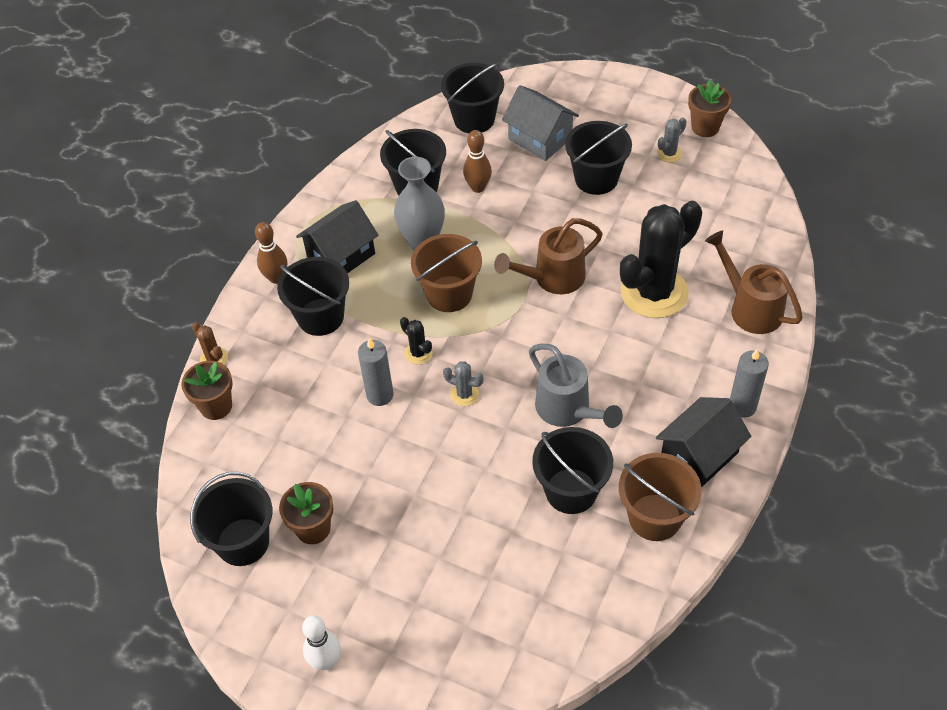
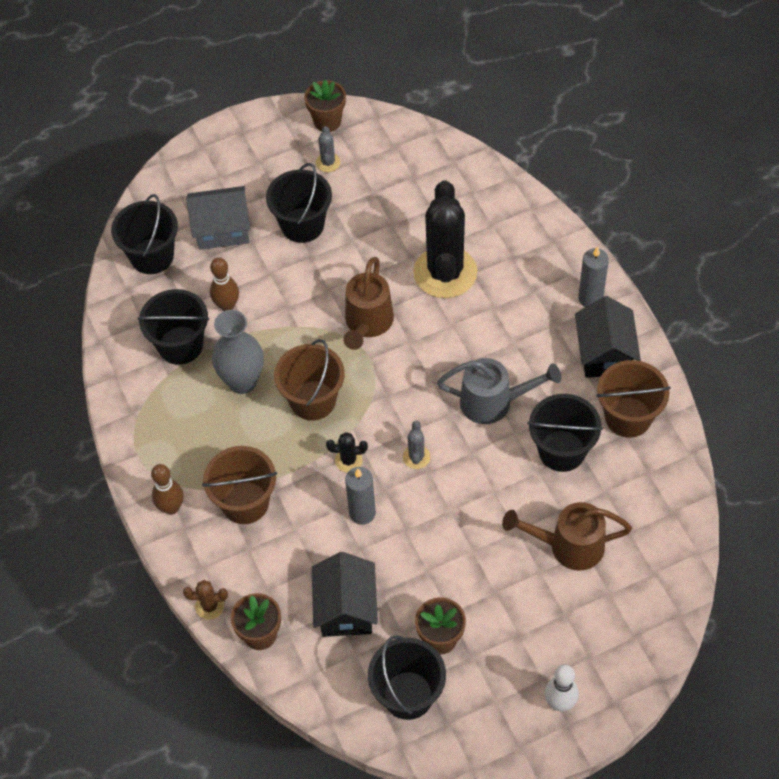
camera: 50 degrees left, 5 degrees up
black bucket [277,257,349,336] -> brown bucket [202,446,277,524]
black house [296,200,379,273] -> black house moved to [312,552,378,637]
grey cactus [443,361,484,406] -> grey cactus turned 60 degrees counterclockwise [403,421,431,469]
brown watering can [705,230,803,334] -> brown watering can moved to [502,502,632,571]

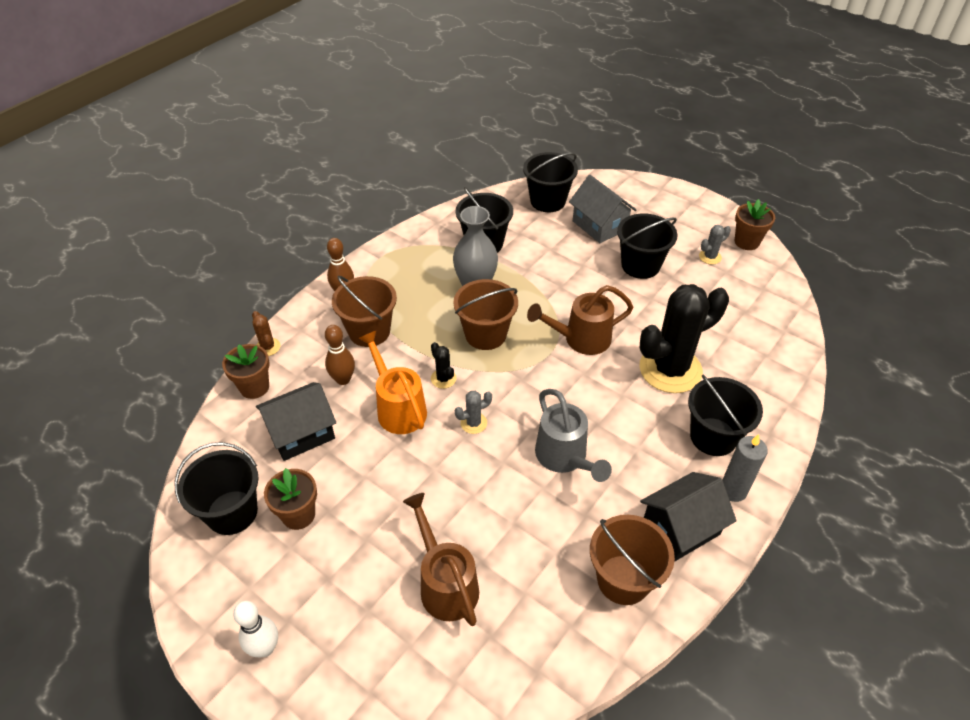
camera: 60 degrees right, 10 degrees down
brown bowling pin [210,258,239,311] -> brown bowling pin moved to [325,325,355,385]
grey candle [345,467,376,525] -> orange watering can [358,331,427,434]
black bucket [527,394,603,472] -> black bucket moved to [688,375,763,456]

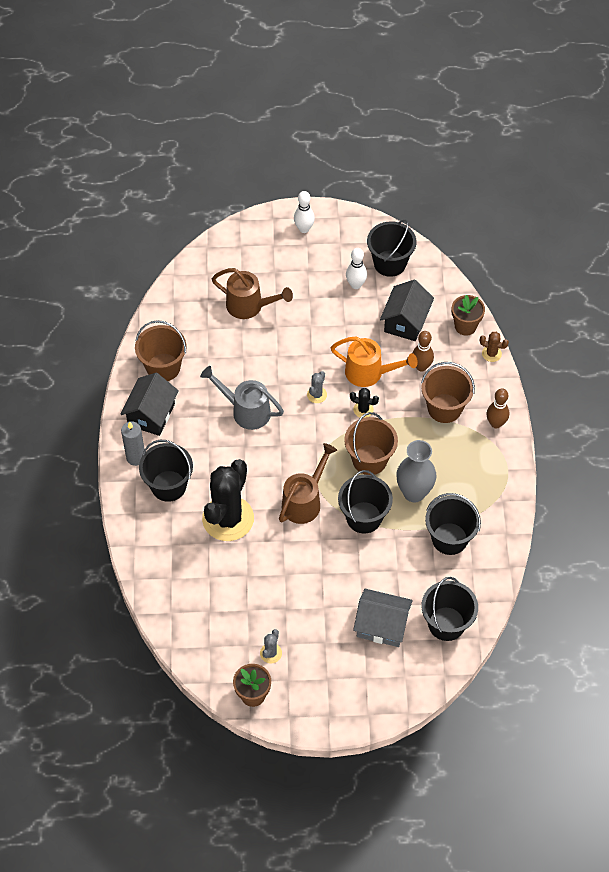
camera: 140 degrees right, 10 degrees up
brown flower pot [264,468,317,530] -> white bowling pin [346,248,367,289]
black bucket [617,213,678,279] -> black bucket moved to [338,470,393,534]

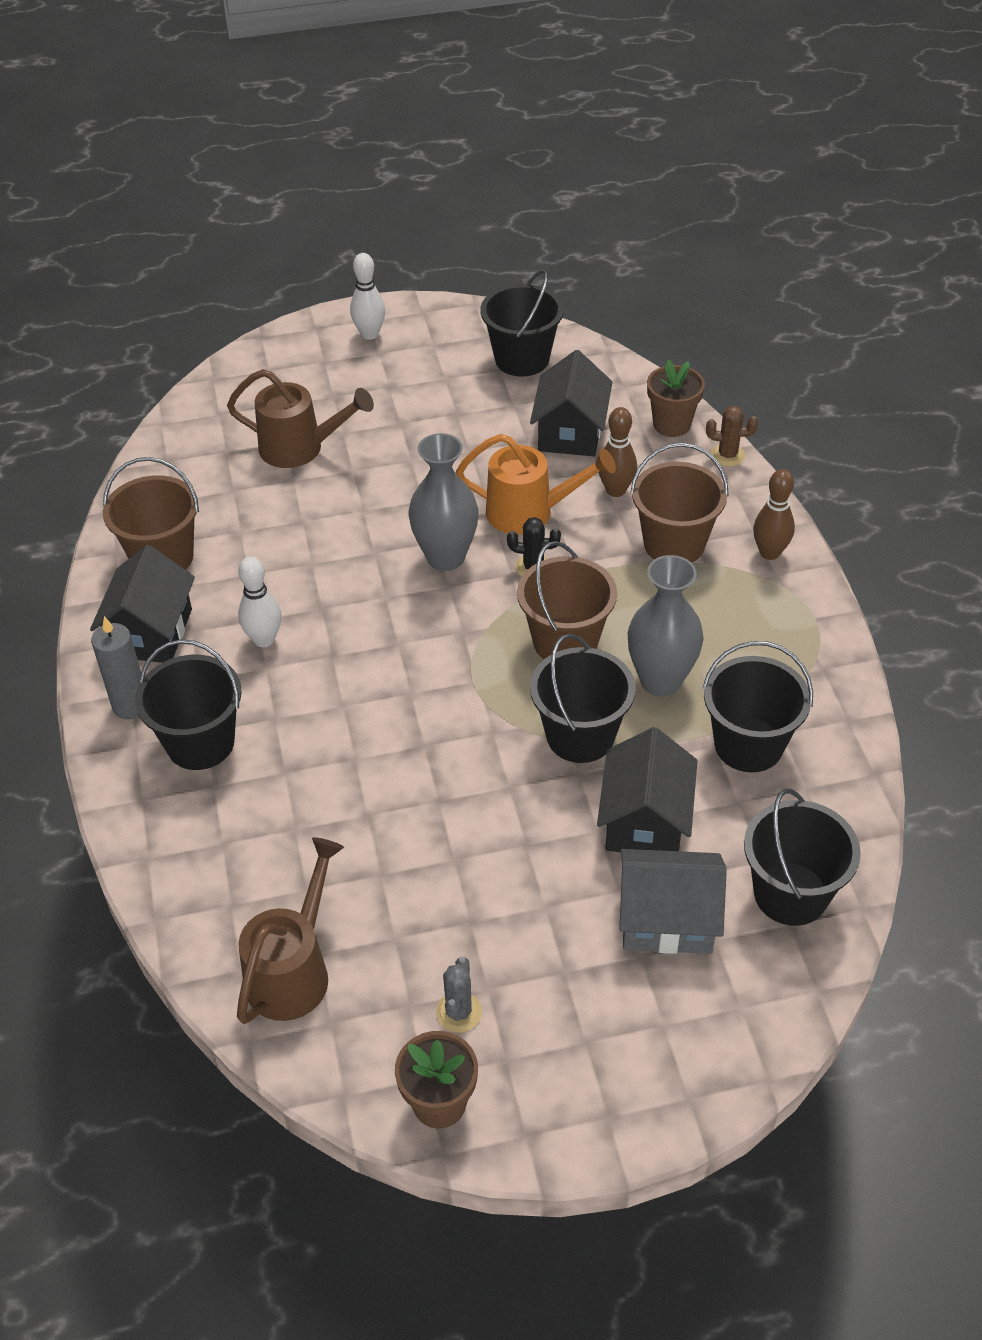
camera: 10 degrees left, 10 degrees down
grey watering can [200,366,284,430] -> none
black cactus [202,459,254,541] -> none
brown watering can [279,443,337,524] -> brown watering can moved to [237,837,344,1024]
grey cactus [307,371,327,403] -> grey vase [409,433,478,571]
white bowling pin [346,248,367,289] -> white bowling pin moved to [238,557,281,647]
none -> black house [597,727,698,852]

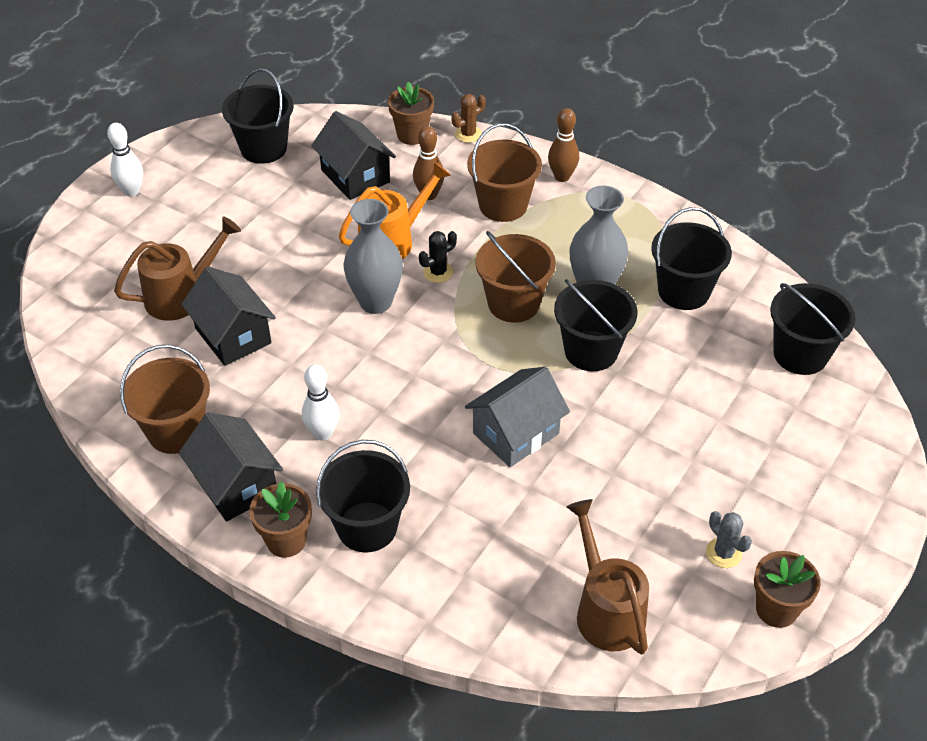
camera: 45 degrees left, 0 degrees up
grey candle [91,616,141,719] -> brown flower pot [249,481,312,558]
black house [597,727,698,852] -> black house moved to [181,266,276,366]
grey house [619,849,727,954] -> grey house moved to [465,367,570,467]

